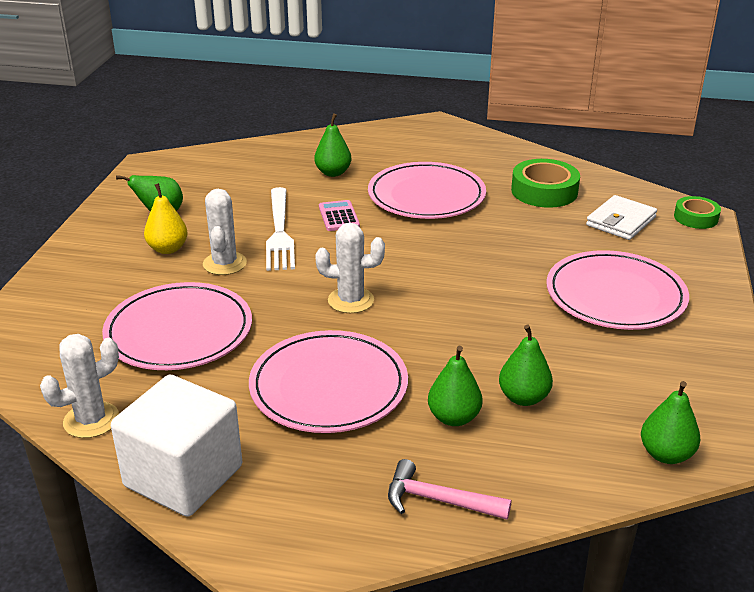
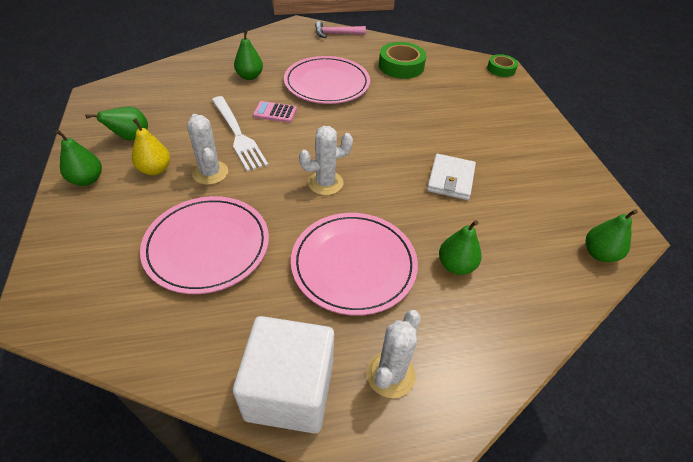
camera: 25 degrees left, 15 degrees up
white cactus [40,334,119,438] -> white cactus moved to [366,310,421,398]
pink calculator [319,200,360,231] -> pink calculator turned 45 degrees counterclockwise [253,101,297,123]
pink hammer [388,459,512,520] -> pink hammer moved to [315,21,366,38]
green pear [499,325,553,406] -> green pear moved to [56,130,102,186]
pink plate [546,250,689,330] -> none
white wallet [586,195,657,240] -> white wallet moved to [427,154,476,200]

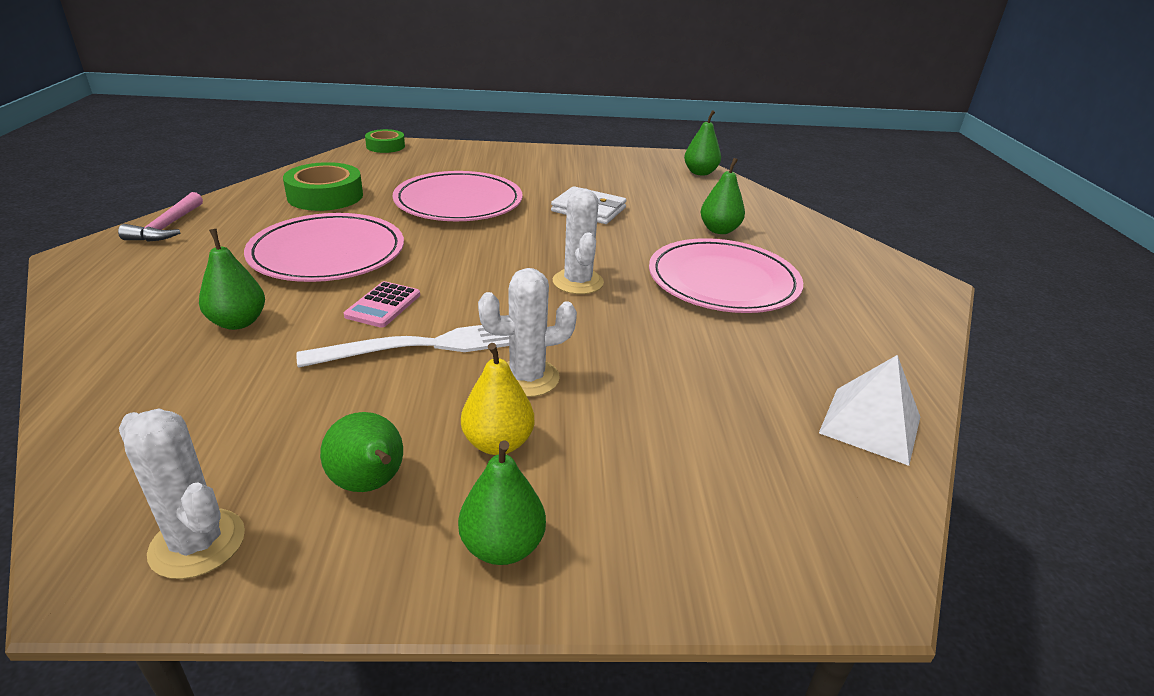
camera: 80 degrees left, 15 degrees down
pink plate [140,196,269,294] -> pink plate moved to [393,171,523,221]
white cube [233,316,334,433] -> none
white cactus [366,310,421,398] -> white cactus moved to [119,408,245,579]
none -> white pyramid [819,355,920,466]

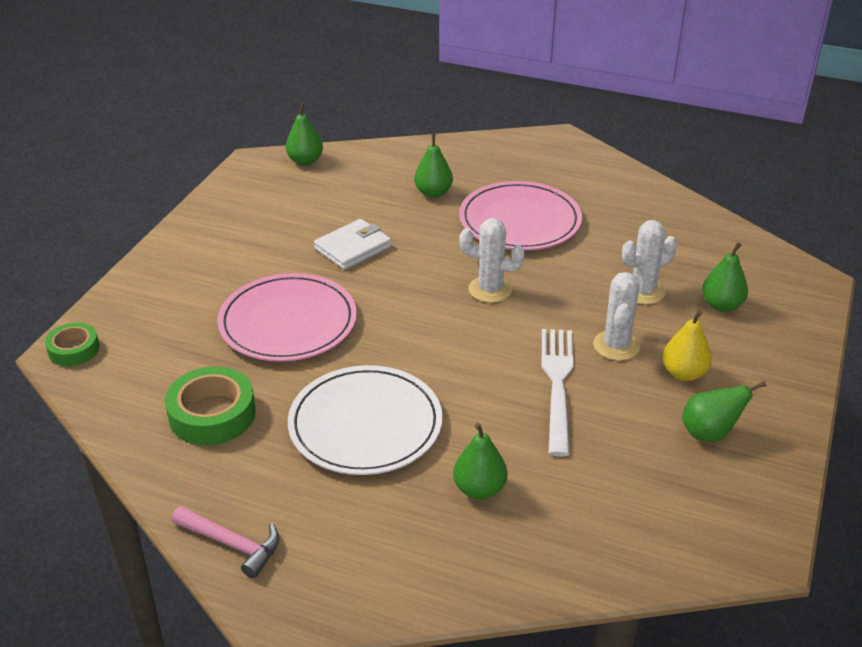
camera: 65 degrees left, 5 degrees up
white cactus [119,408,245,579] -> white cactus moved to [622,220,677,305]
pink plate [244,213,404,282] -> white plate [288,365,442,475]
pink calculator [344,281,420,328] -> none
green pear [458,440,546,565] -> green pear moved to [702,243,748,312]
white pyramid [819,355,920,466] -> none

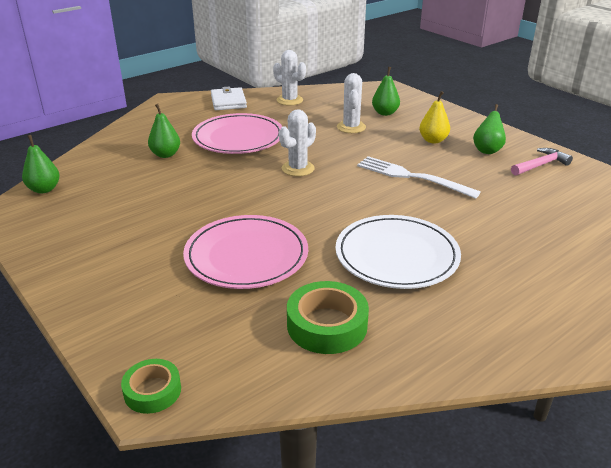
camera: 60 degrees left, 5 degrees down
pink hammer [172,506,280,578] -> pink hammer moved to [511,148,573,176]
white wallet [314,219,391,270] -> white wallet moved to [211,86,247,110]
green pear [453,423,507,499] -> none
white cactus [593,272,640,361] -> white cactus moved to [273,50,306,106]

